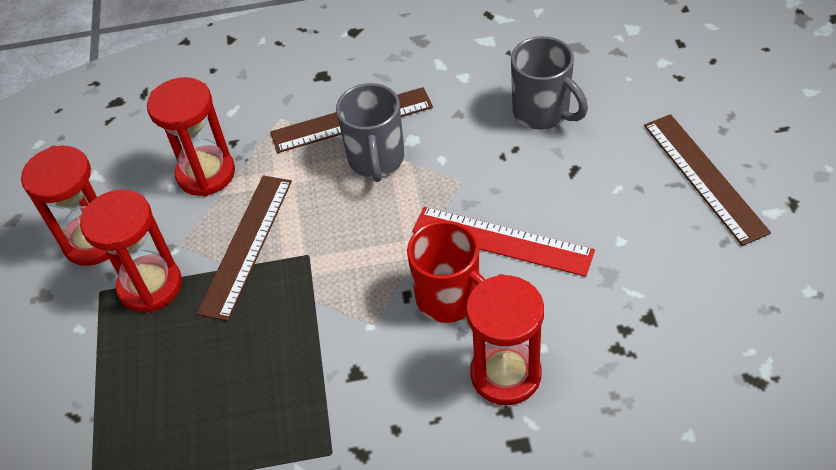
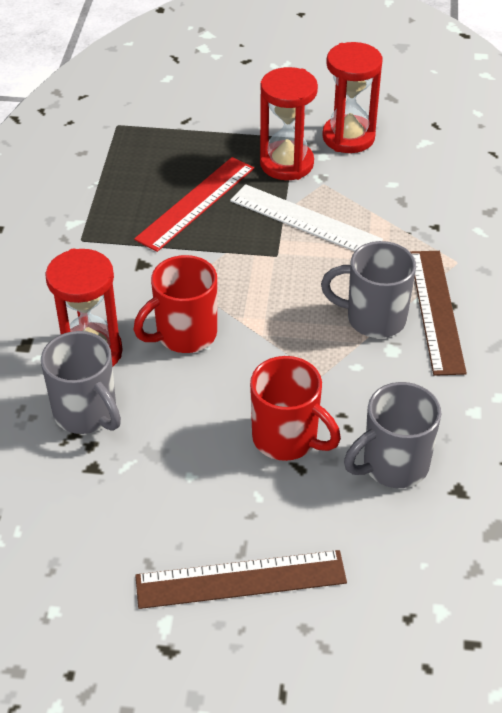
camera: 100 degrees right, 5 degrees down
red hourglass [147,77,235,196] -> none
brown ruler [197,175,292,321] -> white ruler [230,184,383,252]
red ruler [412,207,595,277] -> red ruler moved to [134,157,254,252]
none -> grey mug [41,331,121,434]
none -> red mug [250,356,341,461]

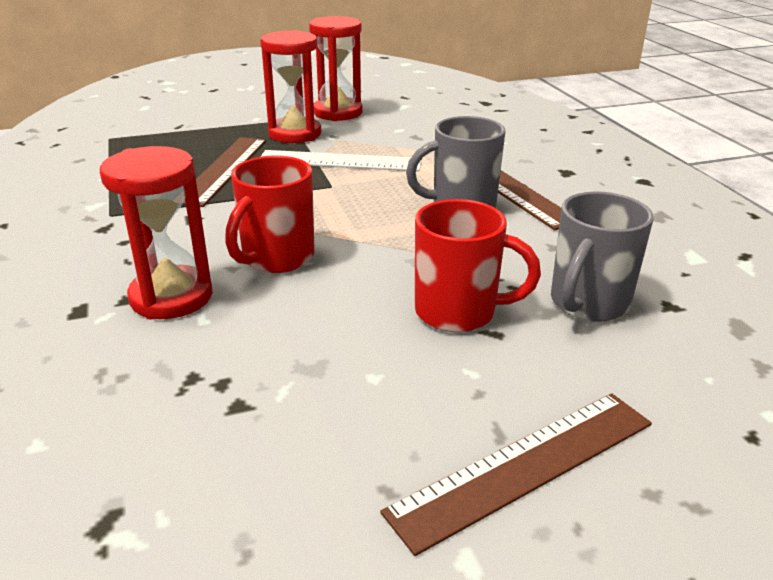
camera: 25 degrees left, 15 degrees down
grey mug [41,331,121,434] -> none
red ruler [134,157,254,252] -> brown ruler [182,137,266,207]

